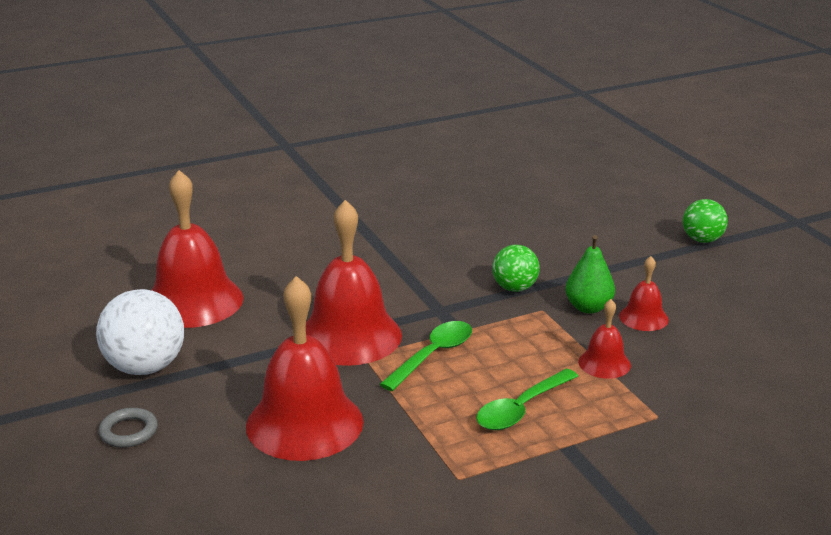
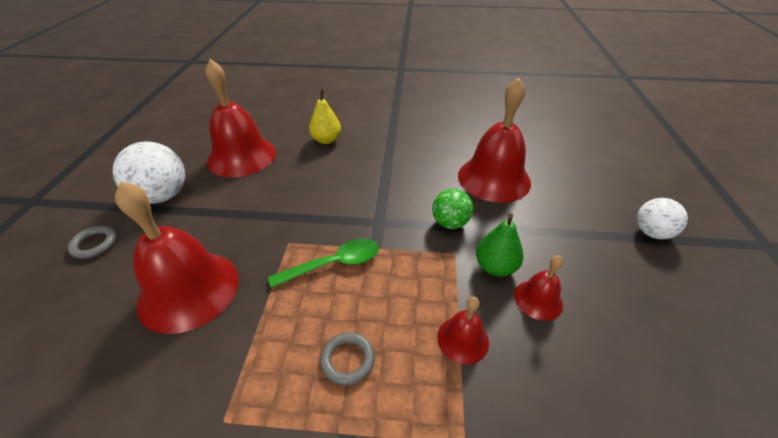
camera: 30 degrees right, 15 degrees up
red bell [306,200,402,366] -> red bell moved to [458,78,531,203]
green spoon [476,369,578,430] -> grey ring [320,332,375,386]
green ball [683,199,728,243] -> white ball [637,198,688,239]
none -> yellow pear [309,89,341,144]

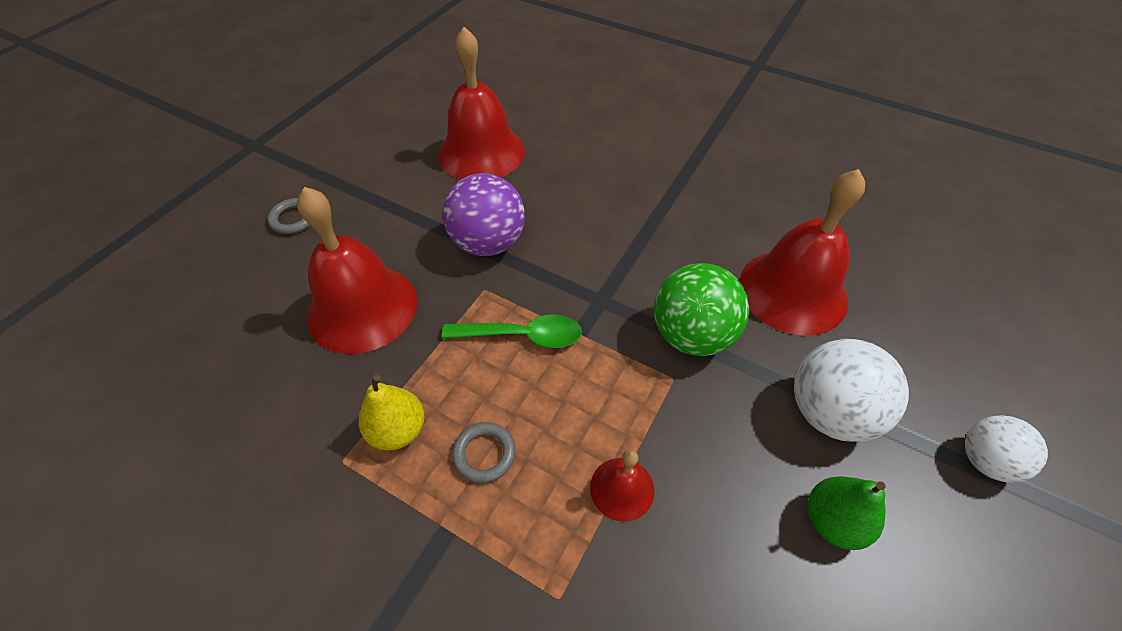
camera: 25 degrees right, 10 degrees up
white ball [113,142,185,204] -> white ball moved to [794,339,909,442]
yellow pear [309,89,341,144] -> yellow pear moved to [359,375,424,450]
green ball [432,189,473,229] -> green ball [654,263,749,356], size x1.61
green pear [476,213,523,277] -> green pear moved to [808,476,886,550]
red bell [514,255,563,321] -> none
none -> purple ball [442,173,525,256]

